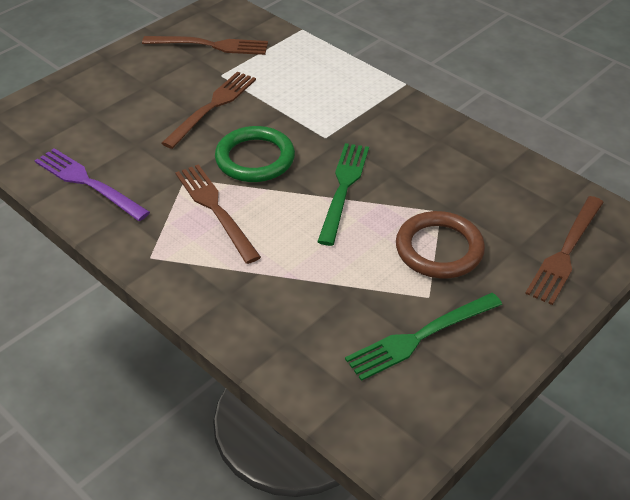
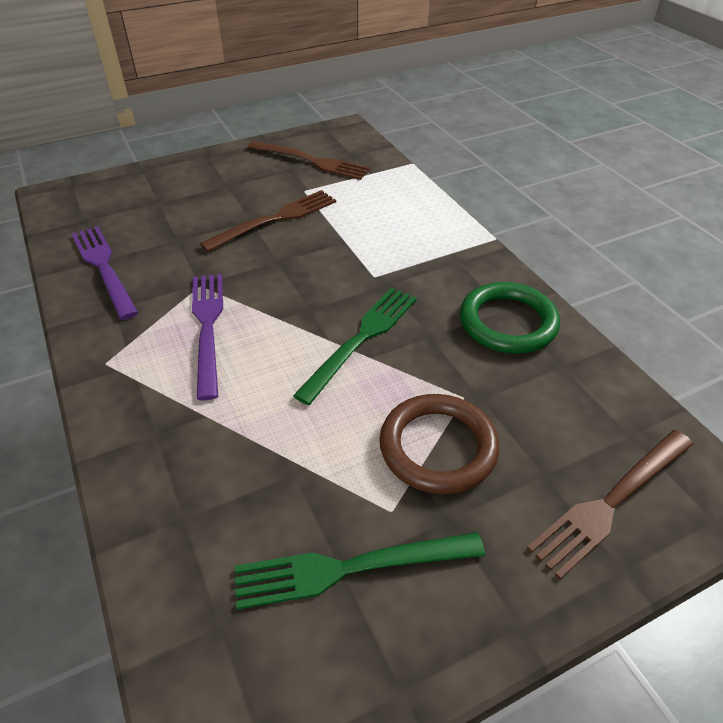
camera: 20 degrees right, 0 degrees up
brown fork [175,164,261,264] -> purple fork [192,274,223,400]
green ring [215,126,295,182] -> green ring moved to [460,282,560,354]

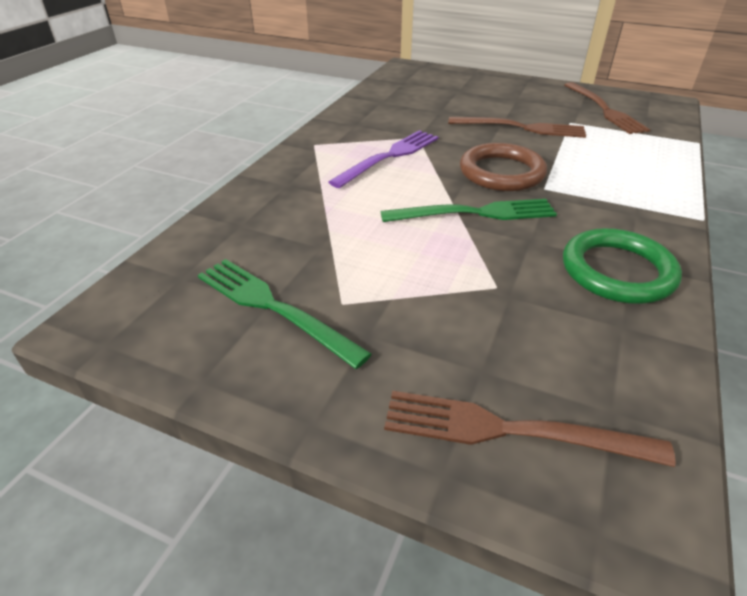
camera: 50 degrees right, 5 degrees down
purple fork [72,226,139,320] -> none
brown ring [379,394,499,494] -> brown ring moved to [460,143,547,191]

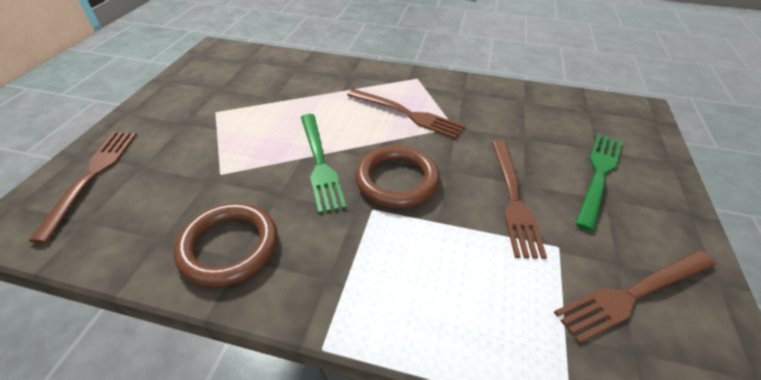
camera: 80 degrees right, 5 degrees up
green fork [198,259,372,369] -> green fork moved to [575,134,623,231]
purple fork [329,130,439,188] -> brown fork [347,89,465,139]
green ring [563,228,682,304] -> brown ring [174,203,278,287]

